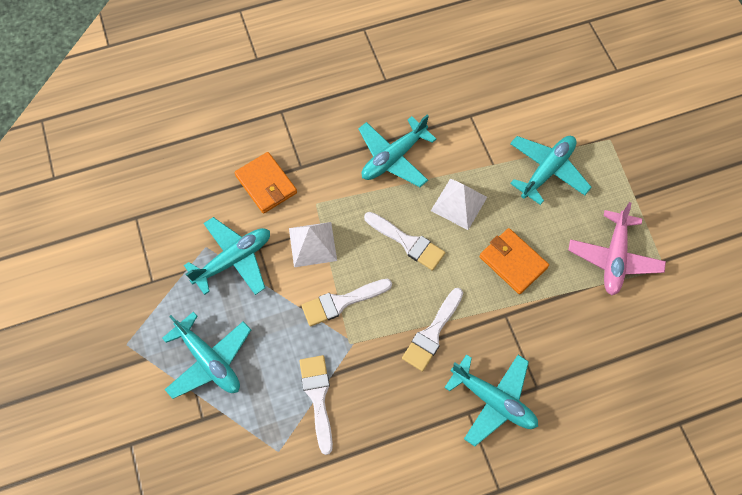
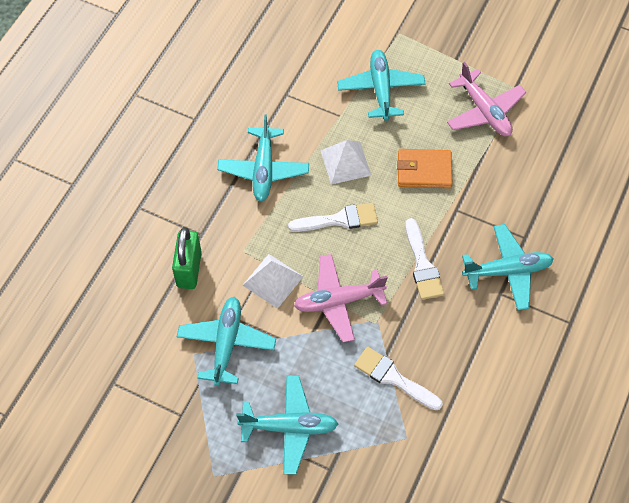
camera: 45 degrees left, 5 degrees down
orange wallet [235,152,297,214] -> green padlock [172,227,202,289]
white brush [301,279,392,326] -> pink plane [294,254,388,343]

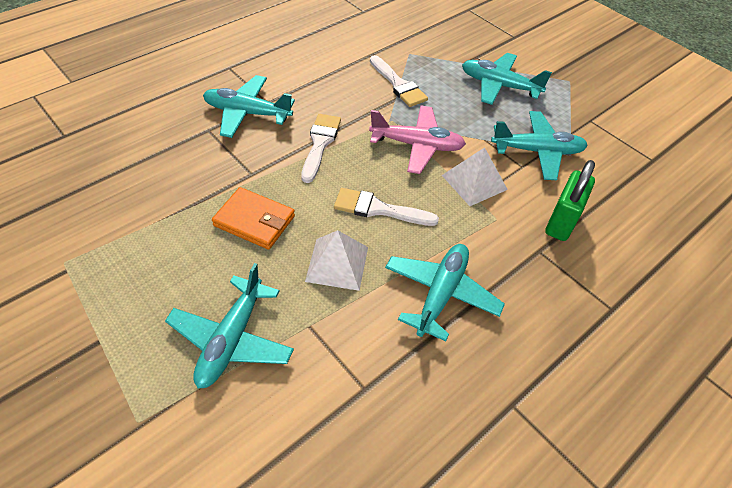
camera: 160 degrees left, 10 degrees down
turquoise plane [177,297,276,386] -> turquoise plane turned 120 degrees counterclockwise [491,111,588,180]
pink plane [447,62,526,136] -> none

